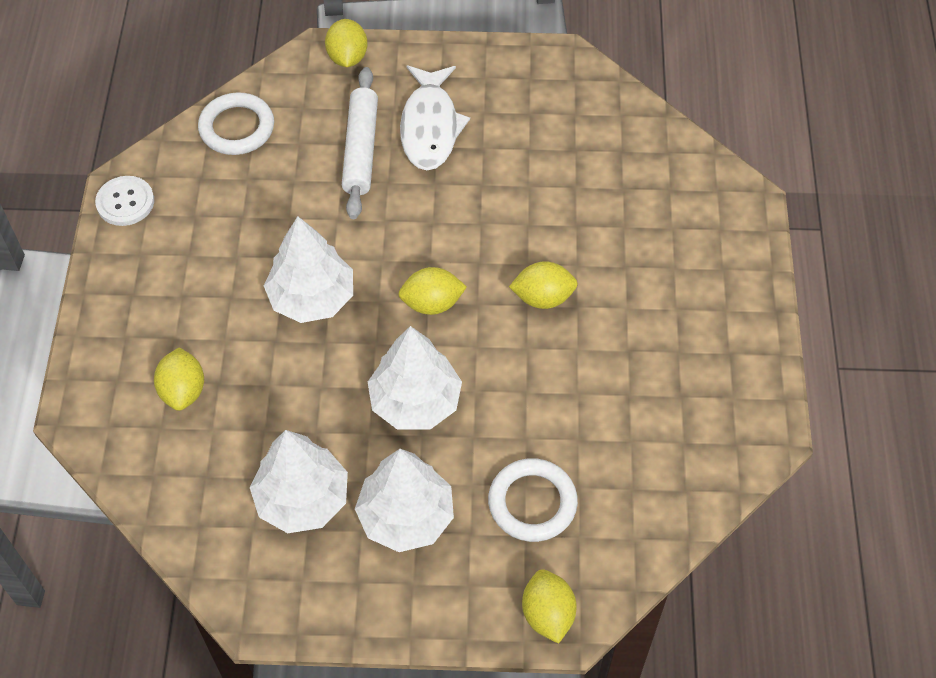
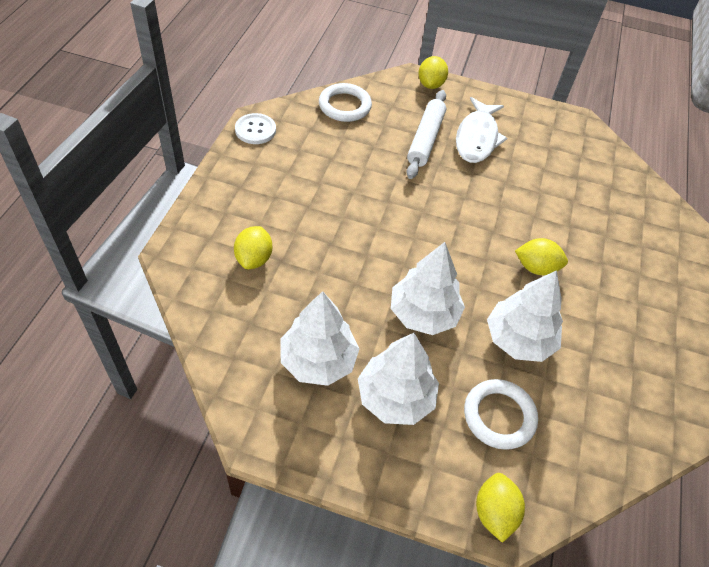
camera: 10 degrees right, 5 degrees down
white tree [264,216,353,323] -> white tree moved to [487,270,563,362]
yellow lemon [398,267,467,315] -> none

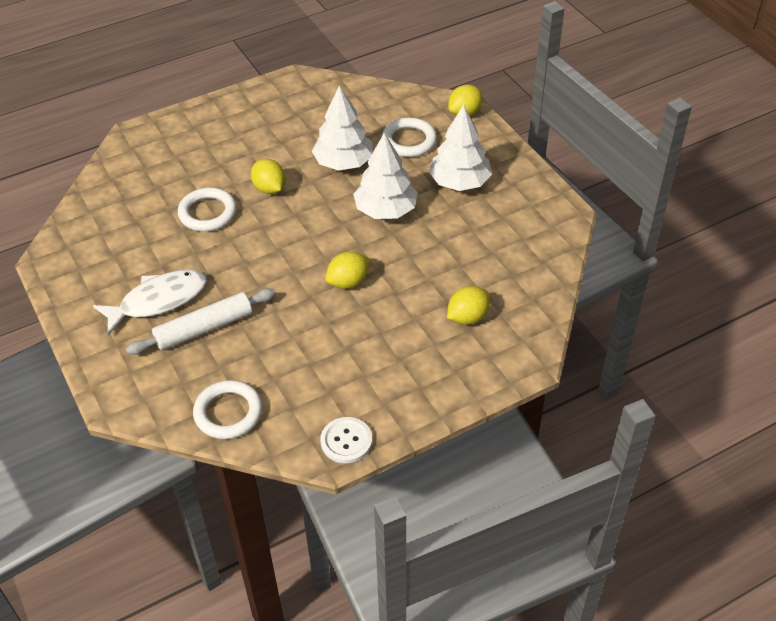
camera: 130 degrees left, 5 degrees down
white tree [281,291,360,386] -> none
yellow lemon [418,56,448,89] -> yellow lemon moved to [326,252,370,289]
none -> white ring [178,188,237,232]

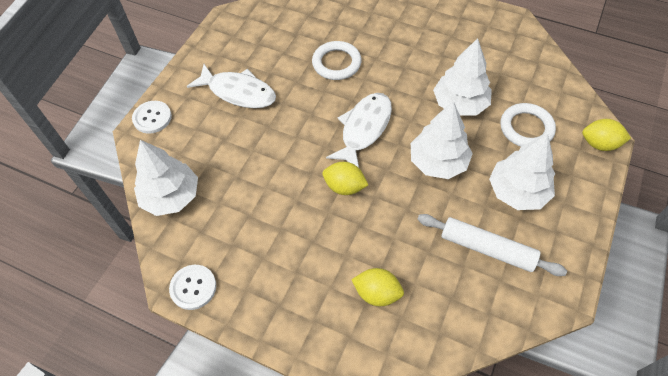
camera: 55 degrees right, 10 degrees up
white rolling pin [126,288,276,355] -> white rolling pin moved to [417,214,567,276]
white ring [193,380,262,439] -> white tree [134,140,198,216]
yellow lemon [251,159,286,194] -> none
none -> white button [132,101,172,134]
none -> white fish [326,93,392,168]

